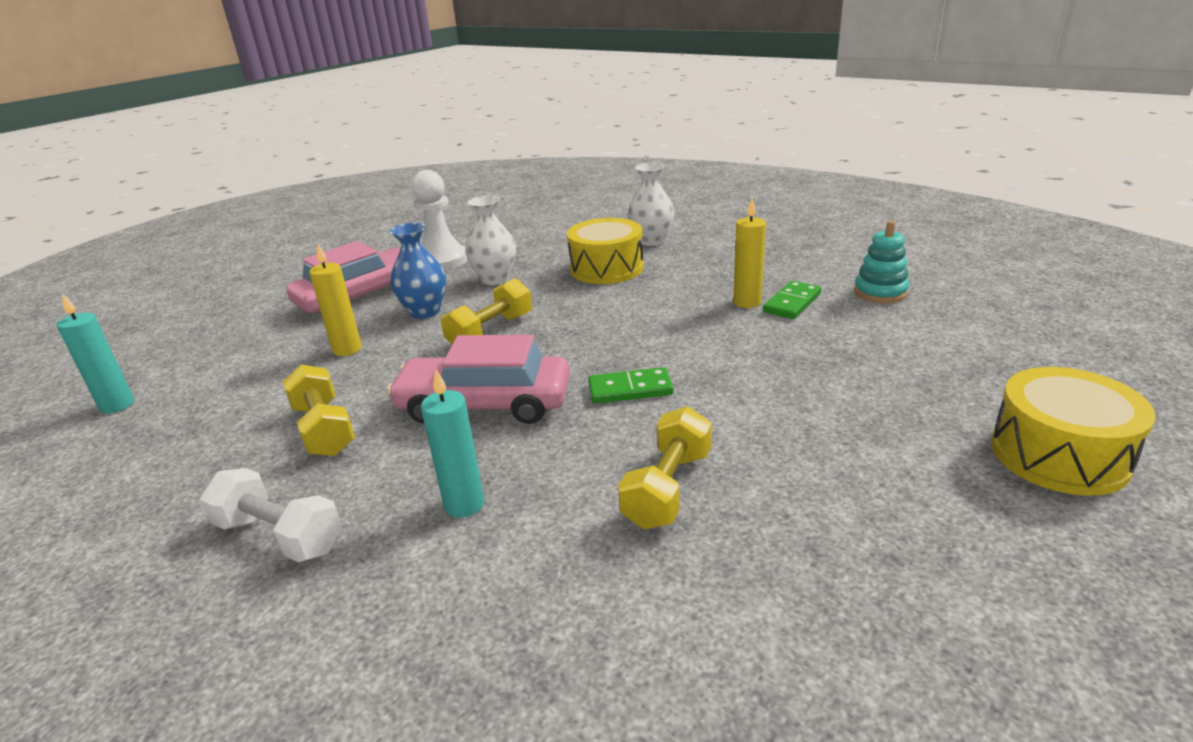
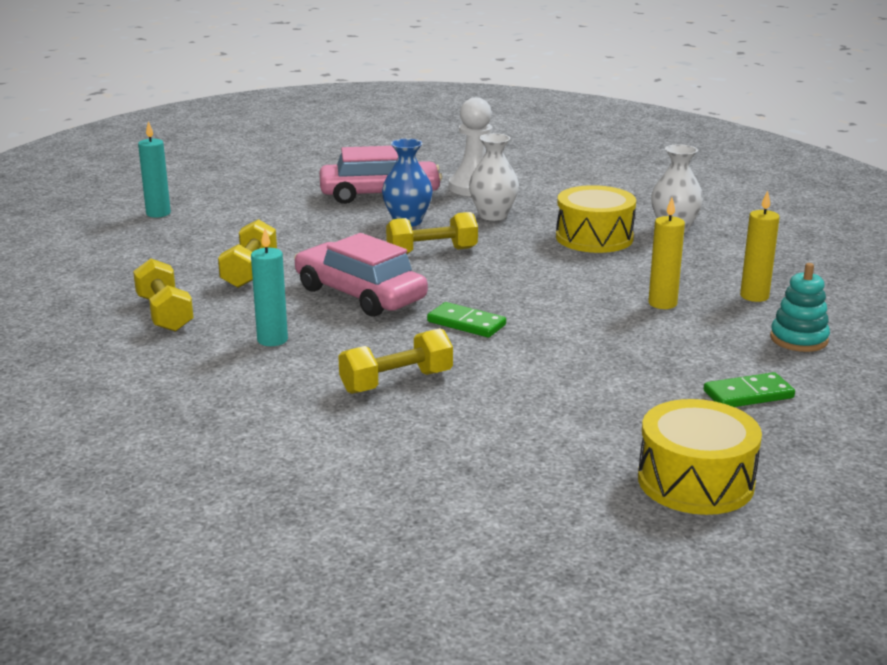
camera: 35 degrees right, 5 degrees down
white dumbbell [200,468,342,562] -> yellow dumbbell [133,258,194,332]
yellow candle [309,244,362,356] -> yellow candle moved to [740,191,780,302]
green domino [763,281,821,319] -> green domino moved to [704,372,795,407]

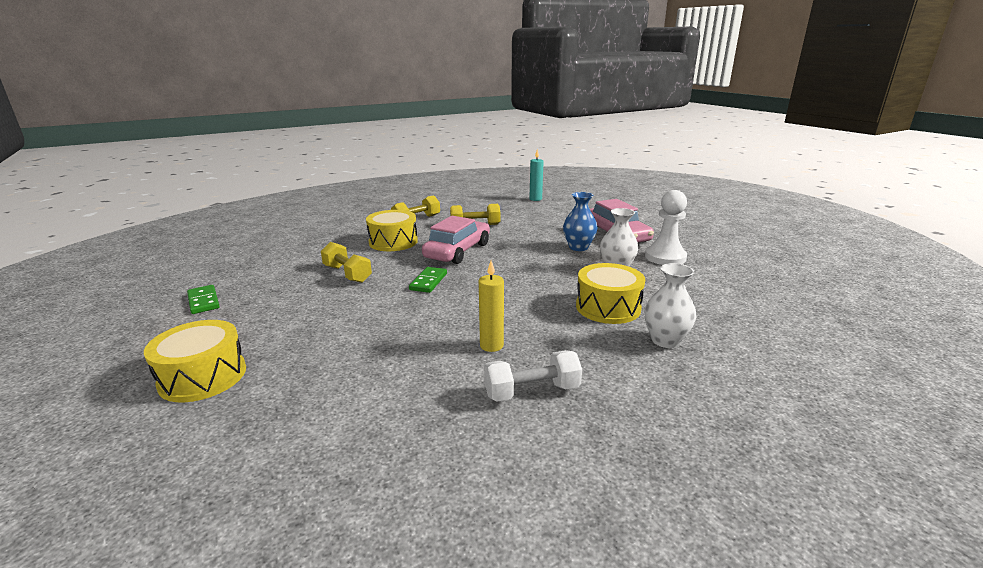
camera: 75 degrees right, 0 degrees up
turquoise candle [251,228,288,346] -> yellow drum [366,210,418,251]
yellow dumbbell [386,212,478,254] -> none
green domino [704,372,795,407] -> green domino moved to [187,285,220,314]
yellow candle [740,191,780,302] -> white dumbbell [484,350,582,402]
turquoise stacking toy [770,263,830,352] -> none

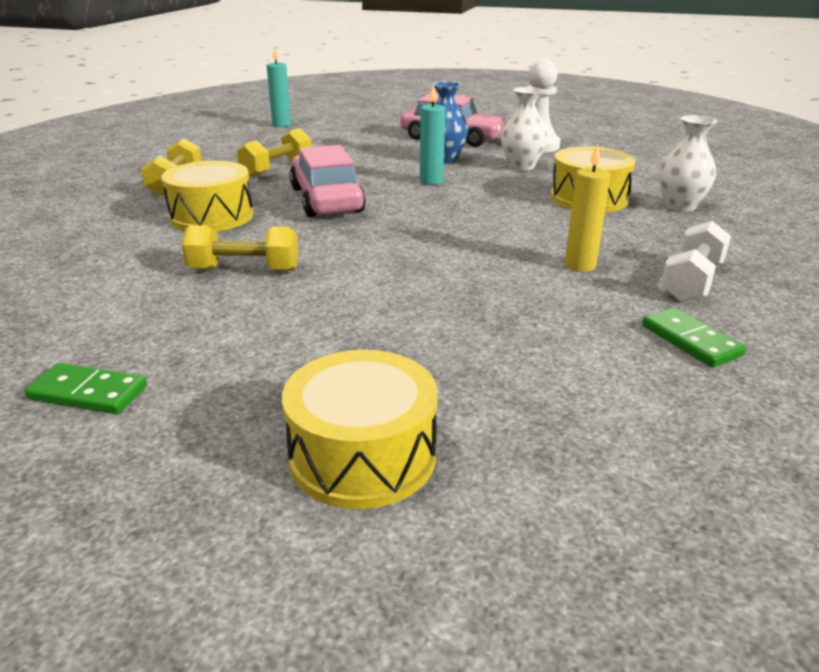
camera: 45 degrees left, 5 degrees up
green domino [409,267,447,293] -> green domino moved to [642,307,746,367]
none -> turquoise candle [420,85,445,185]

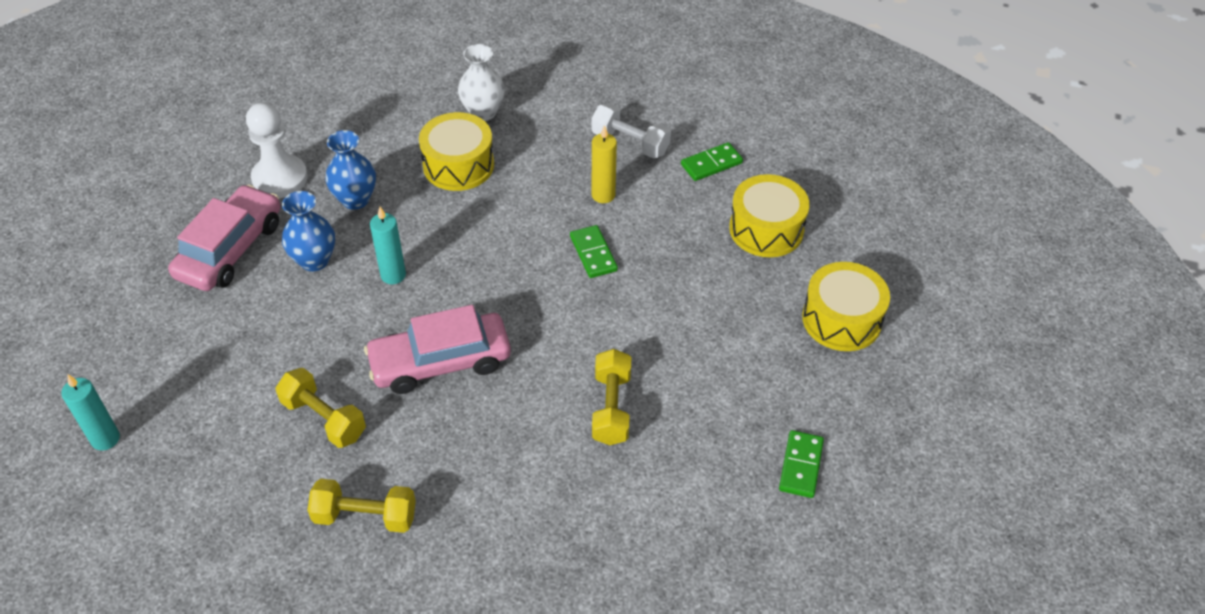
camera: 90 degrees left, 20 degrees up
yellow drum [161,161,253,231] -> yellow drum moved to [729,174,809,257]
white vase [501,87,548,171] -> blue vase [325,130,376,210]
none -> green domino [570,225,618,278]

